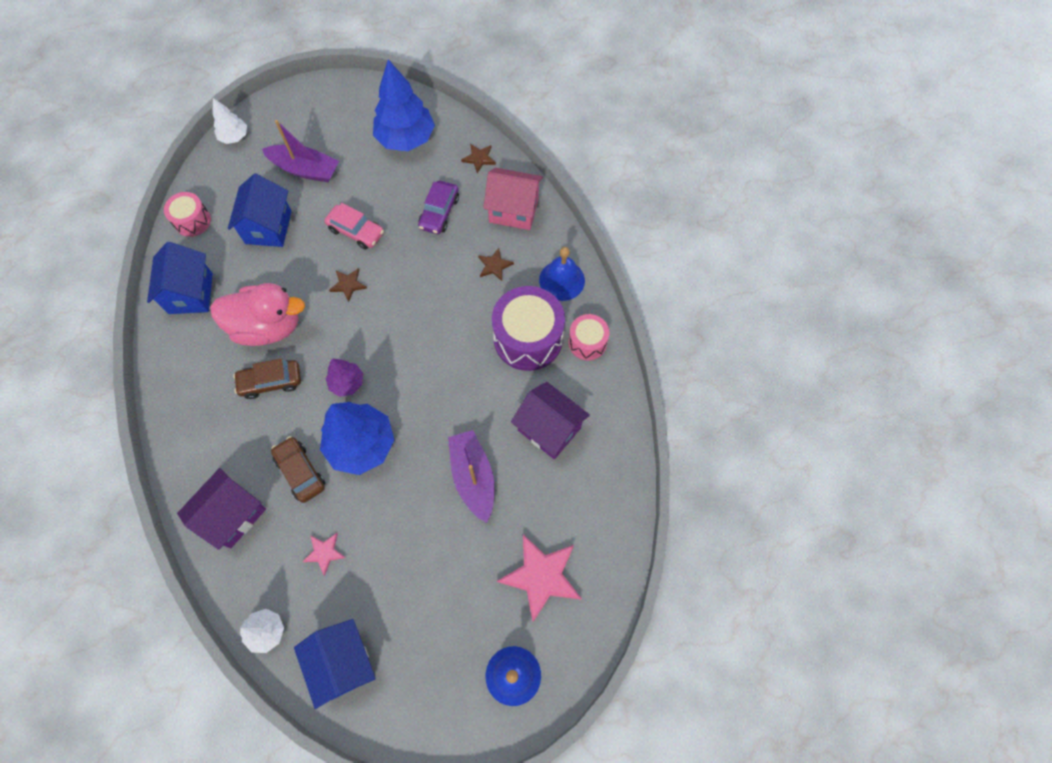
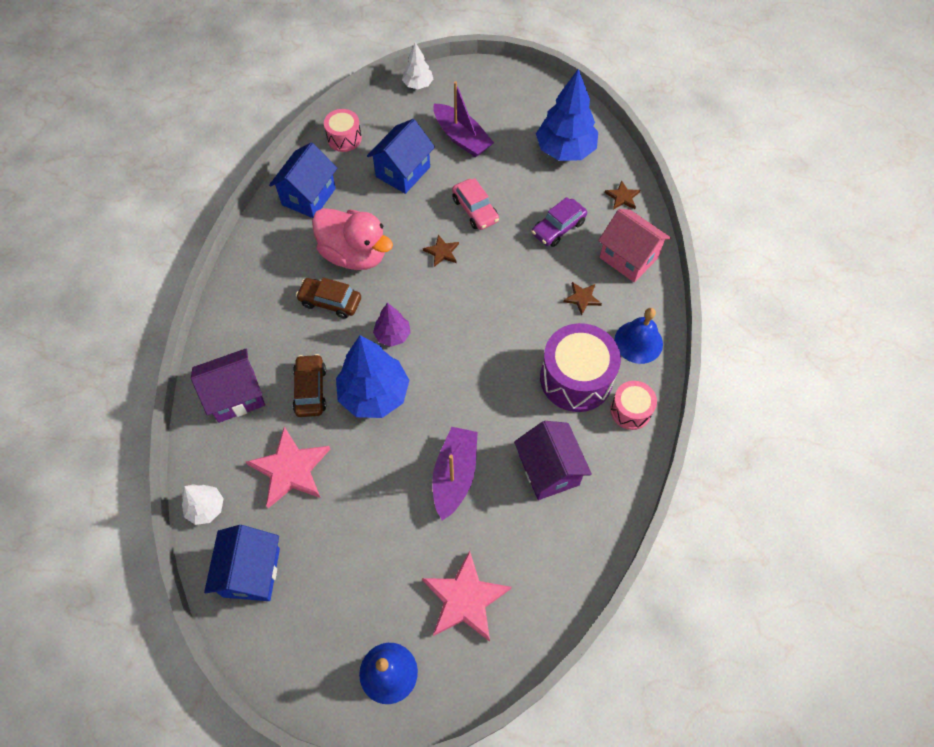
camera: 30 degrees right, 5 degrees down
pink star [302,533,346,576] -> pink star [246,427,330,508], size x1.99

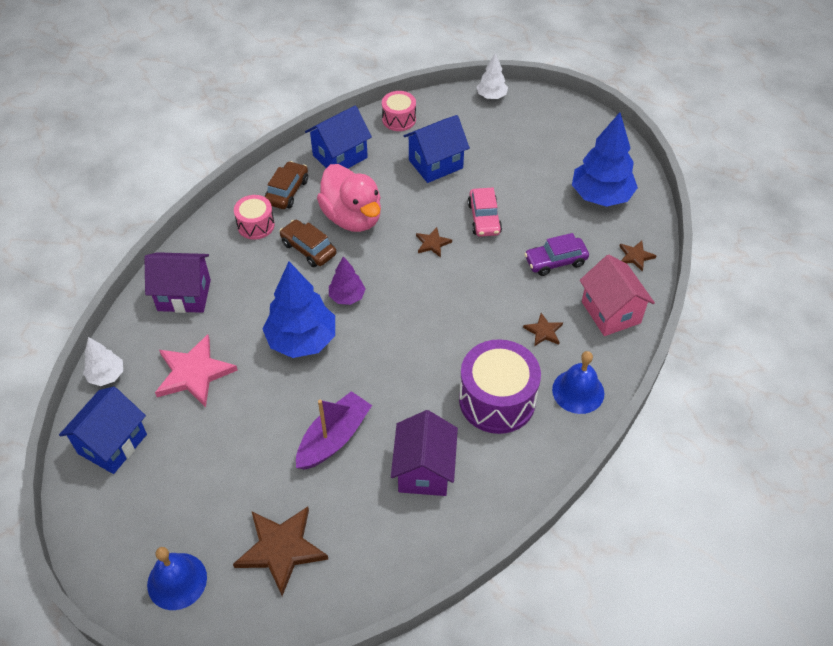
camera: 25 degrees right, 10 degrees down
brown car [293,354,326,417] -> brown car moved to [265,161,308,209]
pink star [422,550,512,642] -> brown star [233,506,328,596]
purple boat [433,81,494,158] -> none
pink drum [610,381,657,430] -> pink drum moved to [234,195,275,240]

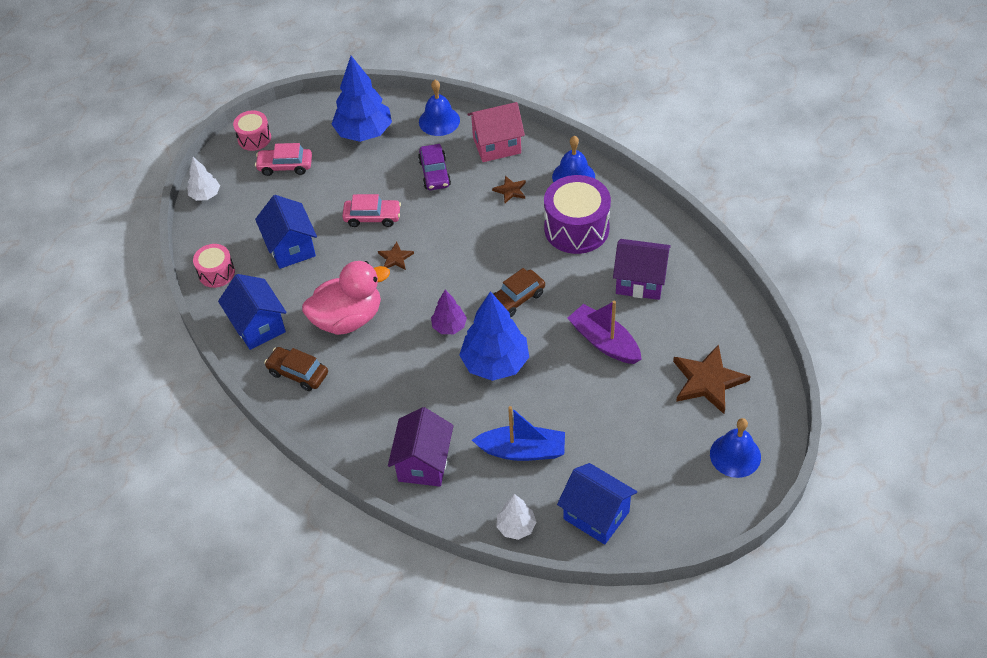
camera: 80 degrees left, 0 degrees up
pink star [155,334,238,408] -> blue boat [472,406,565,461]
pink drum [234,195,275,240] -> pink drum moved to [233,110,271,151]
brown car [279,220,336,267] -> brown car moved to [493,268,545,318]
brown star [619,241,657,271] -> blue bell [419,80,460,136]
none -> pink car [255,143,312,176]

